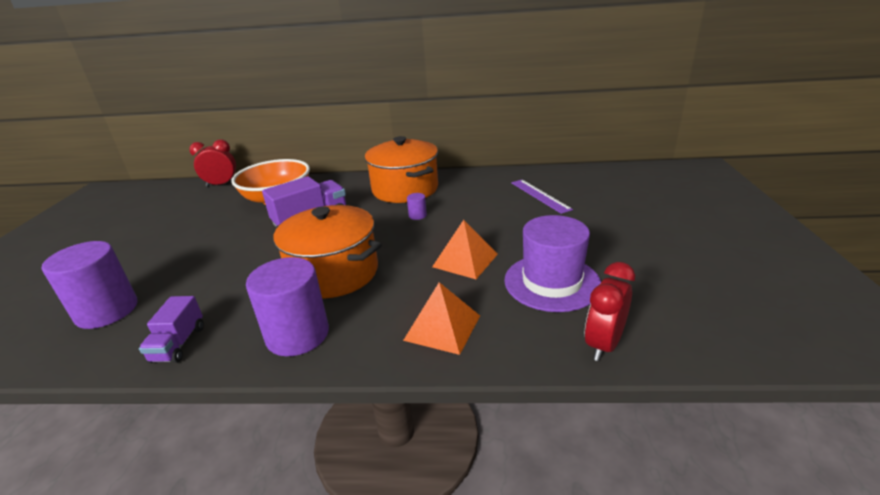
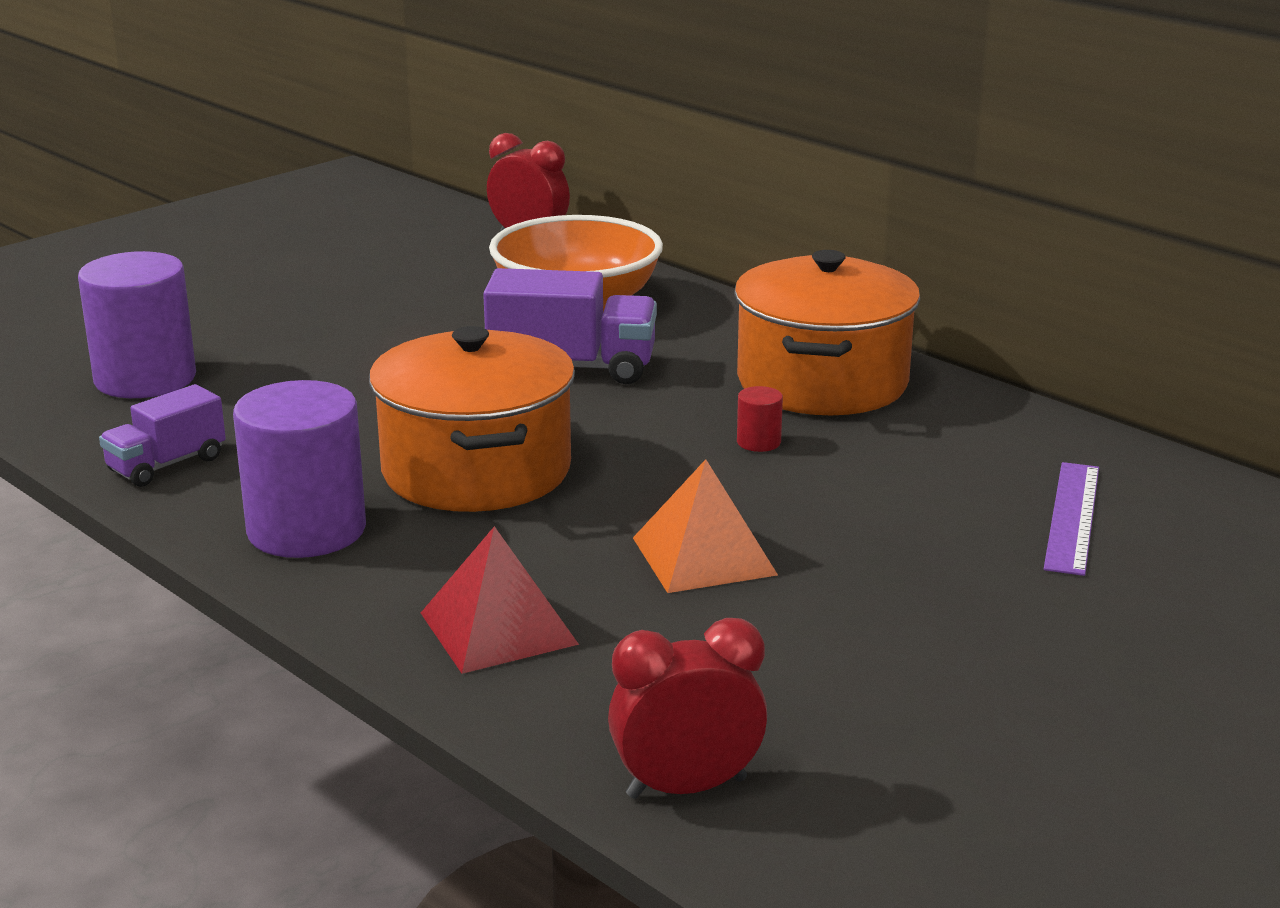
camera: 40 degrees right, 5 degrees down
orange pyramid [403,282,480,355] -> red pyramid [421,526,579,674]
purple cylinder [407,193,427,220] -> red cylinder [737,386,783,452]
purple hat [504,215,601,312] -> none

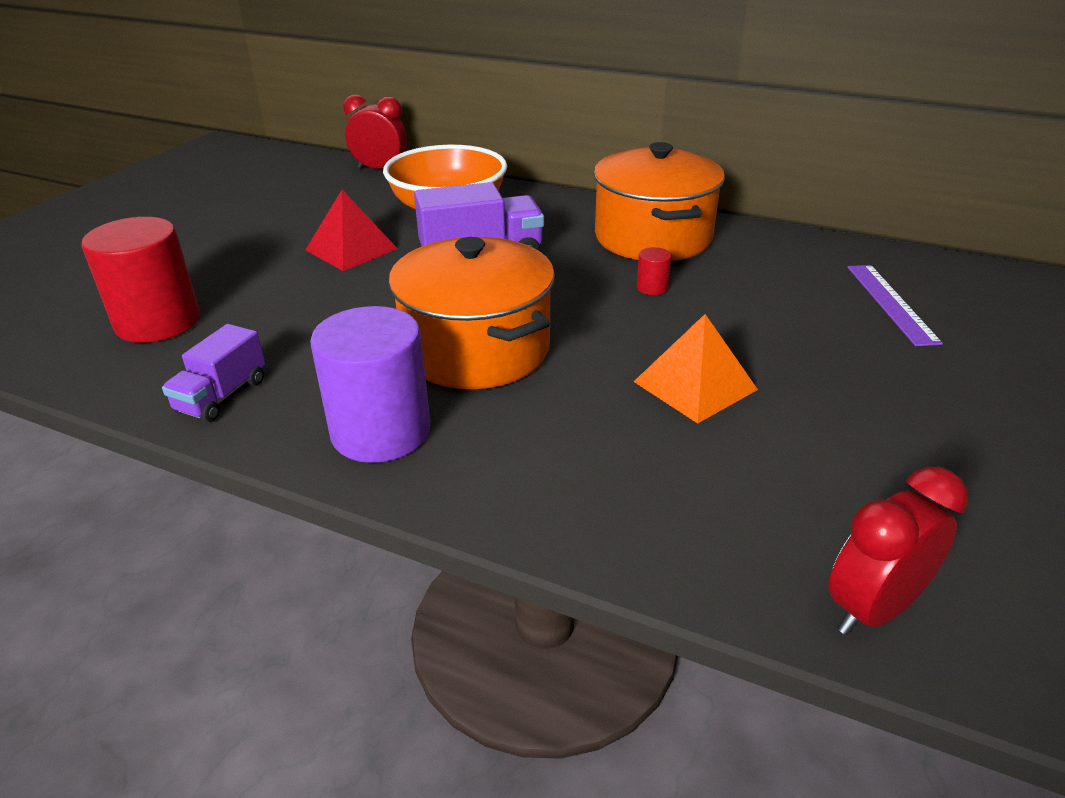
camera: 20 degrees left, 10 degrees up
purple cylinder [78,251,196,398] -> red cylinder [81,217,200,343]
red pyramid [421,526,579,674] -> red pyramid moved to [305,190,398,271]

